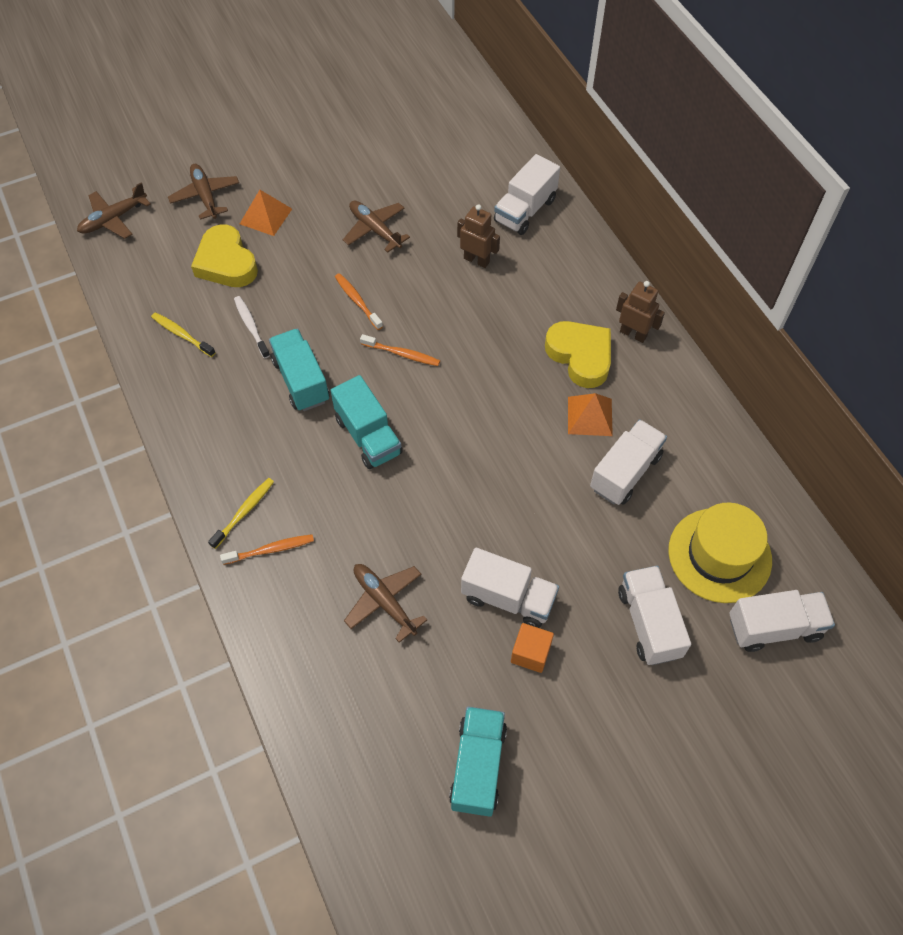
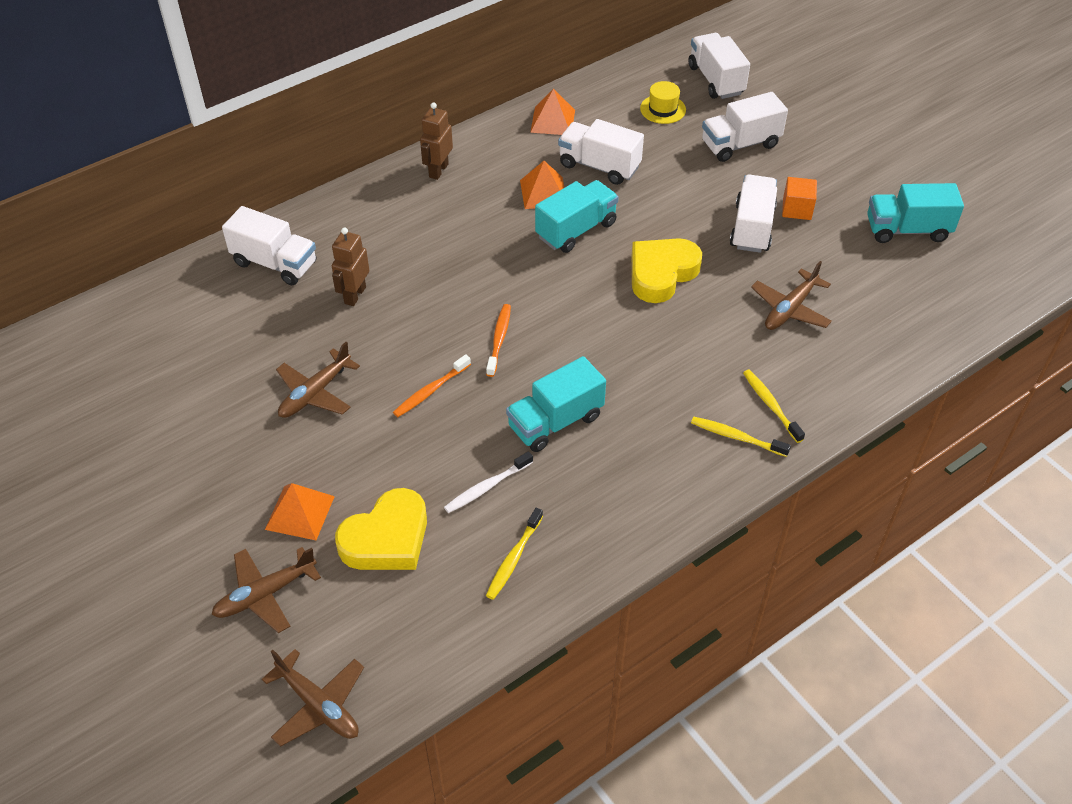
camera: 100 degrees left, 10 degrees down
orange toothbrush [220,534,314,565] -> yellow toothbrush [743,370,805,443]
turquoise truck [331,375,403,469] -> turquoise truck moved to [535,180,619,253]
yellow heart [545,321,611,388] -> yellow heart moved to [632,238,702,303]
yellow hat [668,503,772,603] -> yellow hat [640,81,686,124], size x0.52
none -> orange pyramid [530,89,575,135]

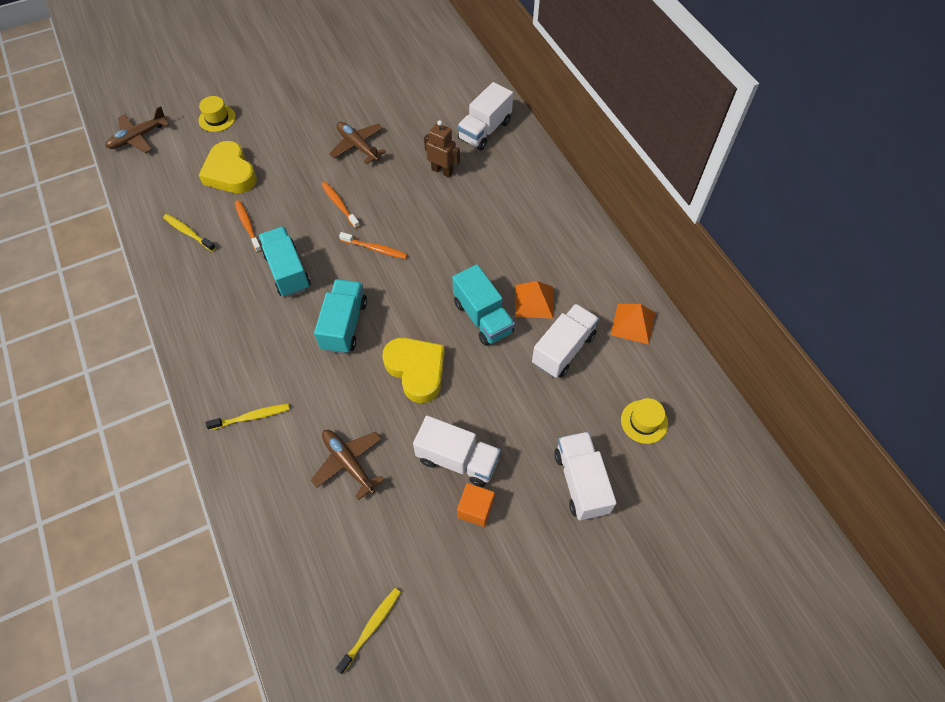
camera: 100 degrees right, 10 degrees up
brown plane [211,547,321,633] -> yellow hat [199,96,236,132]
orange pyramid [265,483,335,540] -> none
brown robot [420,102,453,180] -> none
white toothbrush [444,451,533,513] -> orange toothbrush [235,200,262,253]
white truck [689,33,750,99] -> none
yellow toothbrush [691,417,791,457] -> yellow toothbrush moved to [335,588,401,674]
turquoise truck [867,183,964,243] -> turquoise truck moved to [314,279,367,354]

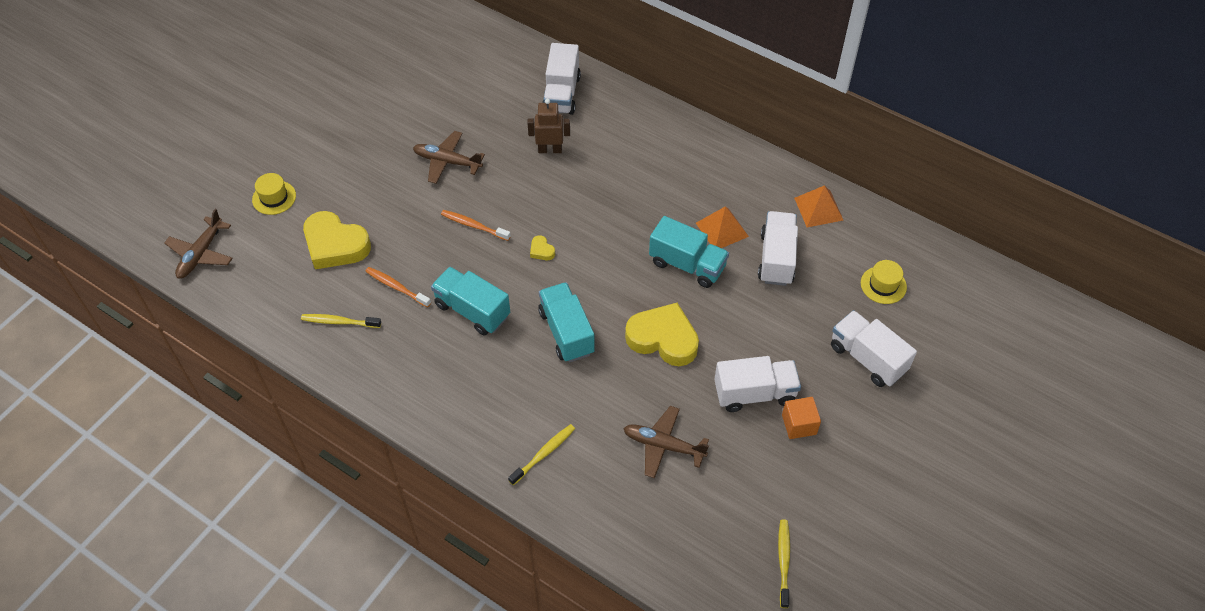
camera: 30 degrees left, 5 degrees down
orange toothbrush [339,232,407,259] -> yellow heart [530,235,555,260]

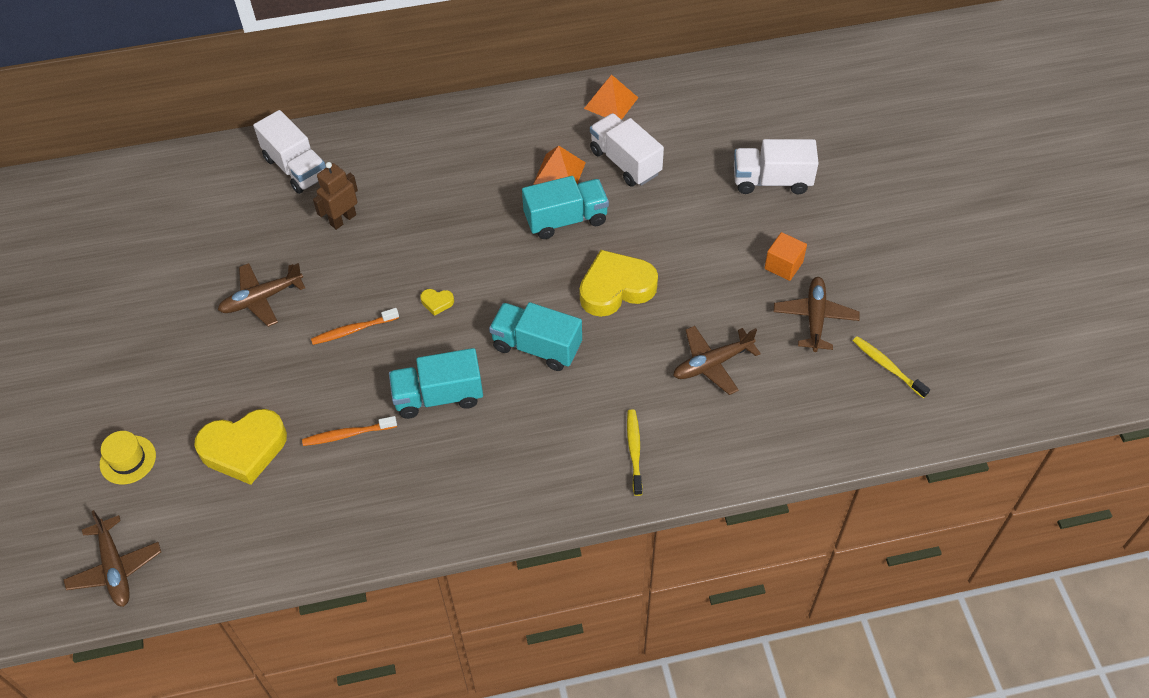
camera: 45 degrees left, 0 degrees up
yellow toothbrush [301,314,381,328] -> none
white truck [714,356,801,412] -> none
yellow hat [861,260,907,304] -> none
none -> brown plane [774,277,860,352]

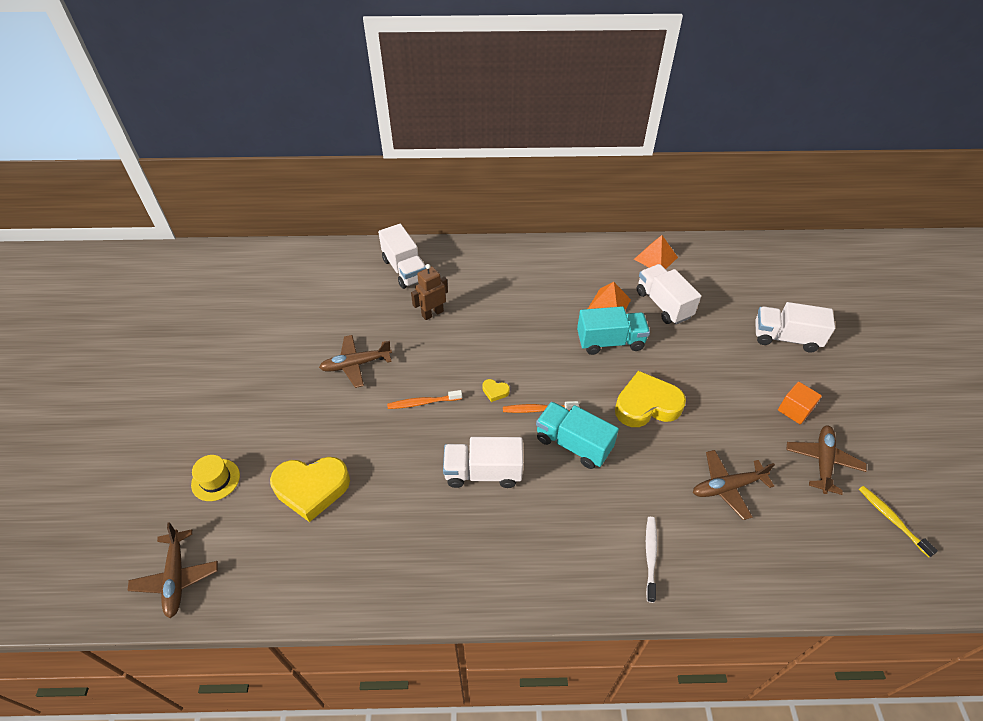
camera: 10 degrees right, 5 degrees down
orange toothbrush [302,416,397,446] -> orange toothbrush moved to [503,401,579,413]
turquoise truck [389,348,483,419] -> white truck [443,437,523,488]
yellow toothbrush [627,409,643,496] -> white toothbrush [646,517,657,603]

